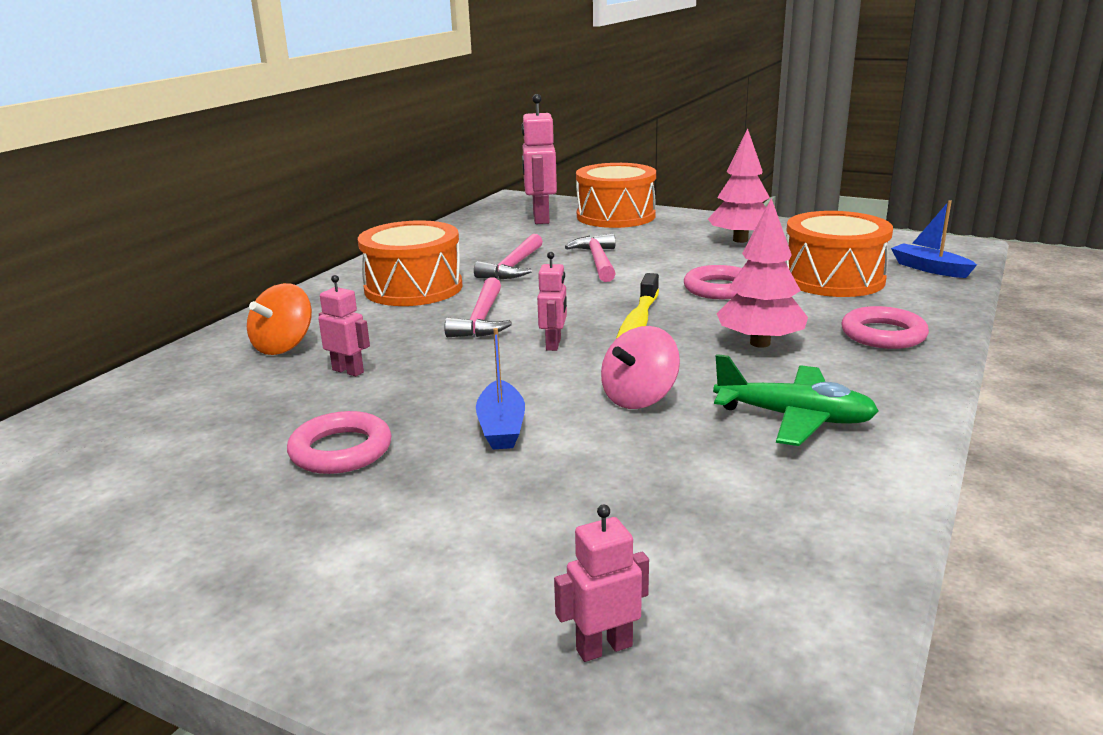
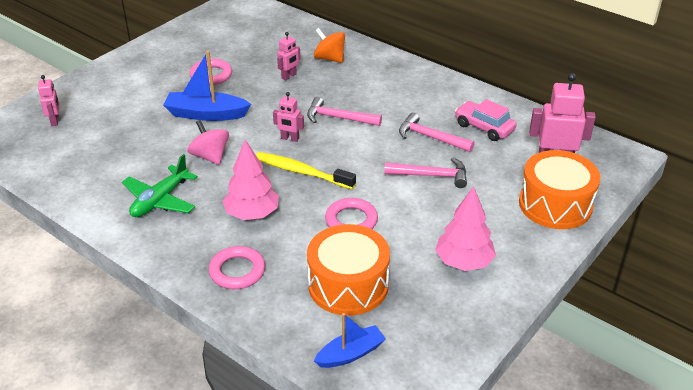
camera: 100 degrees right, 15 degrees up
orange drum [358,220,463,306] -> none
blue boat [476,328,525,449] -> blue boat [163,51,251,121], size x1.56
none -> pink car [455,99,516,141]

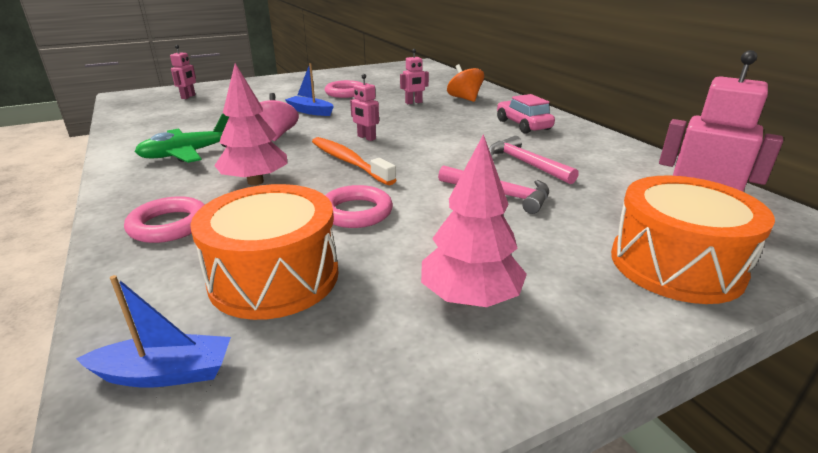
camera: 25 degrees right, 10 degrees down
blue boat [163,51,251,121] -> blue boat [285,63,334,116], size x0.64
yellow toothbrush [256,152,356,189] -> orange toothbrush [312,137,397,185]
pink hammer [307,97,382,126] -> none
pink car [455,99,516,141] -> pink car moved to [497,94,555,134]

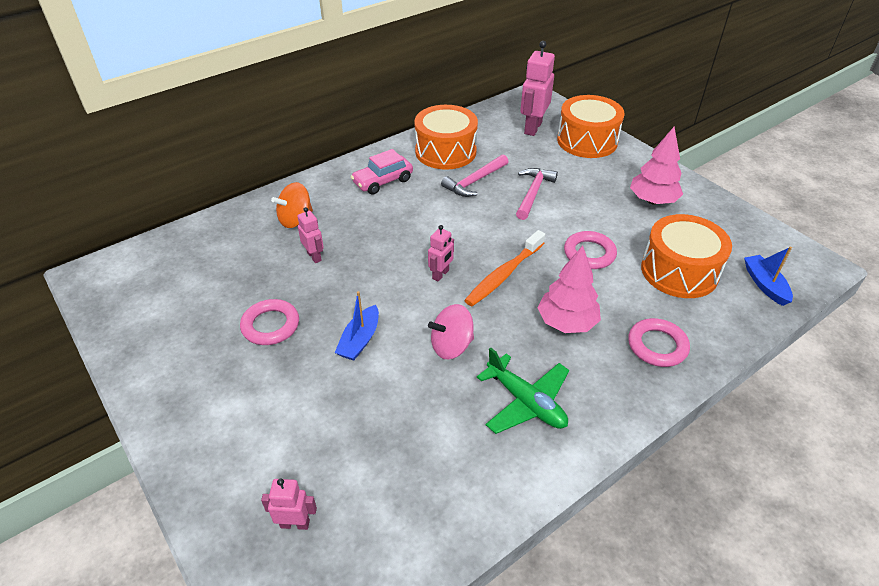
camera: 100 degrees left, 15 degrees up
none -> orange drum [414,105,478,170]

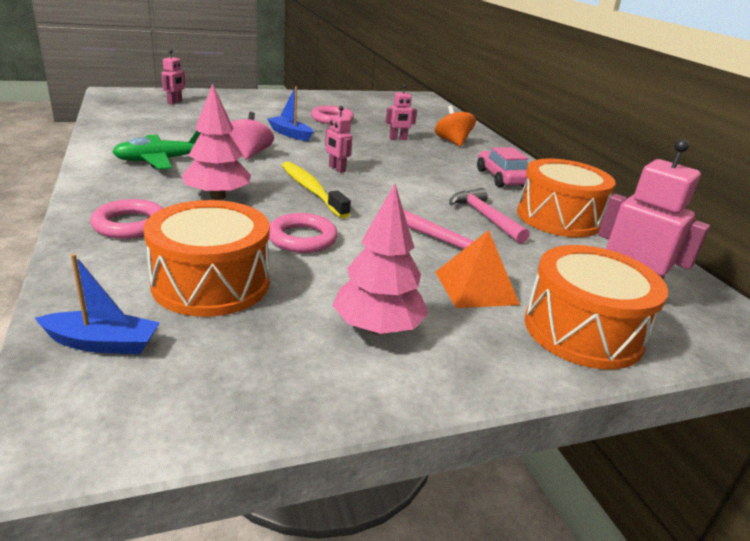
camera: 105 degrees right, 15 degrees down
orange toothbrush [464,230,545,306] -> yellow toothbrush [282,162,351,219]
none -> orange pyramid [435,230,520,308]

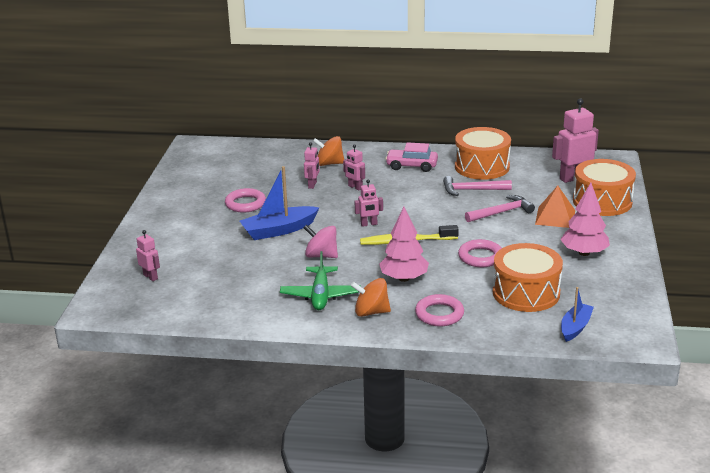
camera: 60 degrees left, 0 degrees up
blue boat [268,86,313,141] -> blue boat [240,166,320,240], size x1.56
none -> pink robot [343,144,365,190]
none -> orange spinning top [351,278,391,317]

